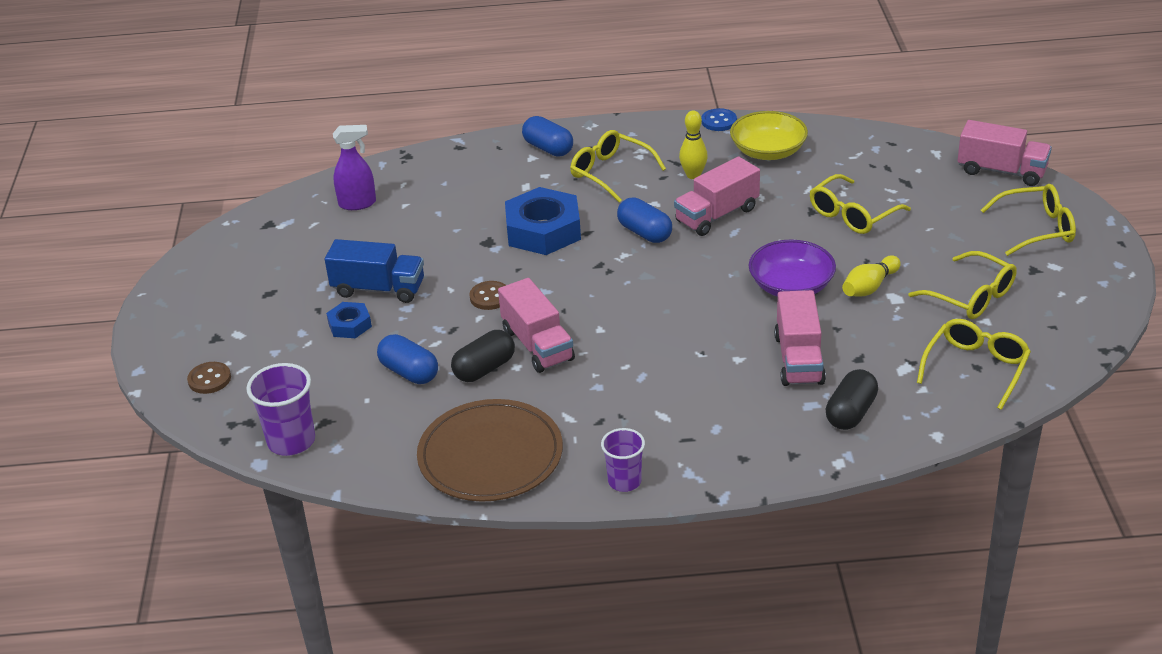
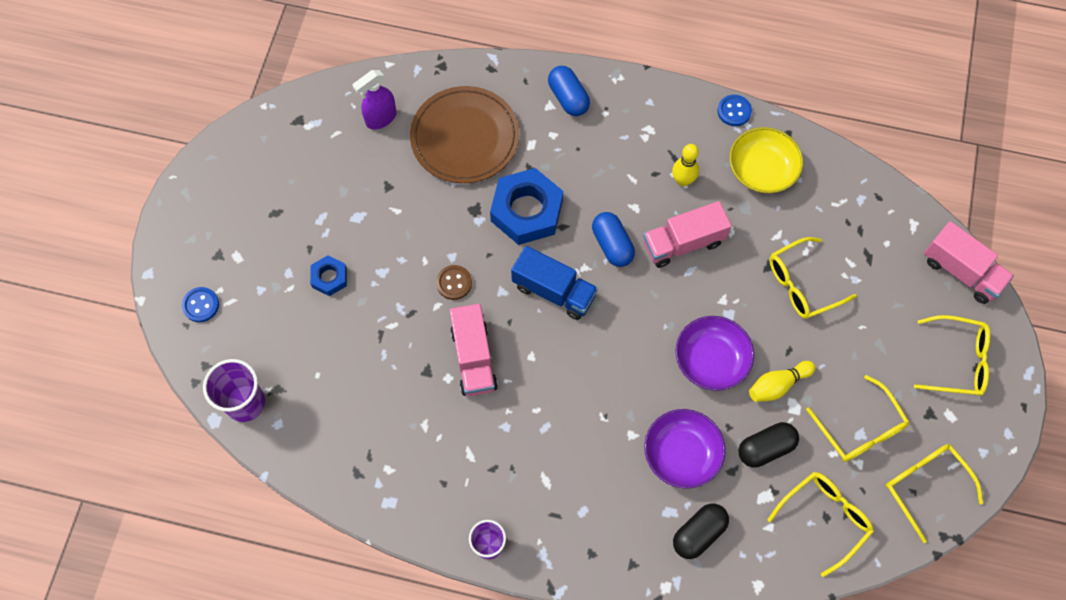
camera: 15 degrees right, 30 degrees up
brown button [187,362,231,394] -> blue button [182,287,219,322]
blue truck [325,239,424,303] -> blue truck moved to [511,246,598,320]
purple spray bottle [333,125,376,210] -> purple spray bottle turned 135 degrees clockwise [352,70,397,130]
blue capsule [377,334,438,384] -> none
brown plate [417,399,563,502] -> brown plate moved to [410,86,519,183]
black capsule [451,330,515,382] -> black capsule moved to [738,422,799,468]
yellow glasses [570,130,666,203] -> yellow glasses moved to [886,444,983,543]
pink truck [774,290,826,386] -> purple bowl [644,409,726,488]

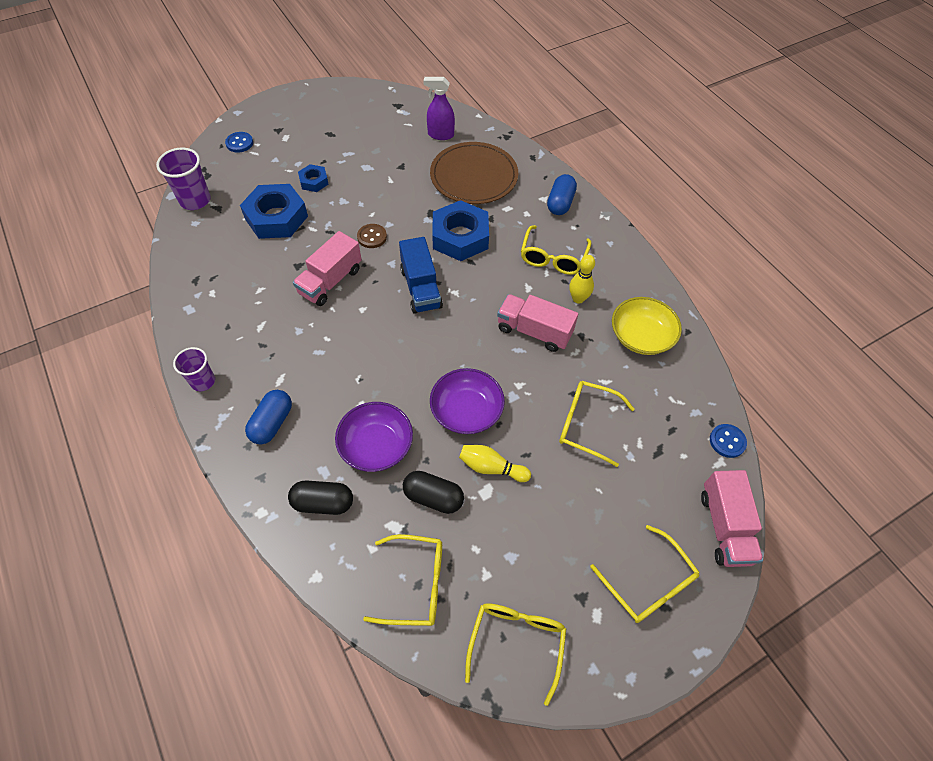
camera: 45 degrees right, 10 degrees down
blue capsule [592,212,635,267] -> blue capsule moved to [245,390,292,444]
blue button [718,95,752,126] -> blue button moved to [710,424,747,458]
yellow glasses [806,375,909,462] -> yellow glasses moved to [521,225,591,275]
none -> blue nut [240,184,308,239]

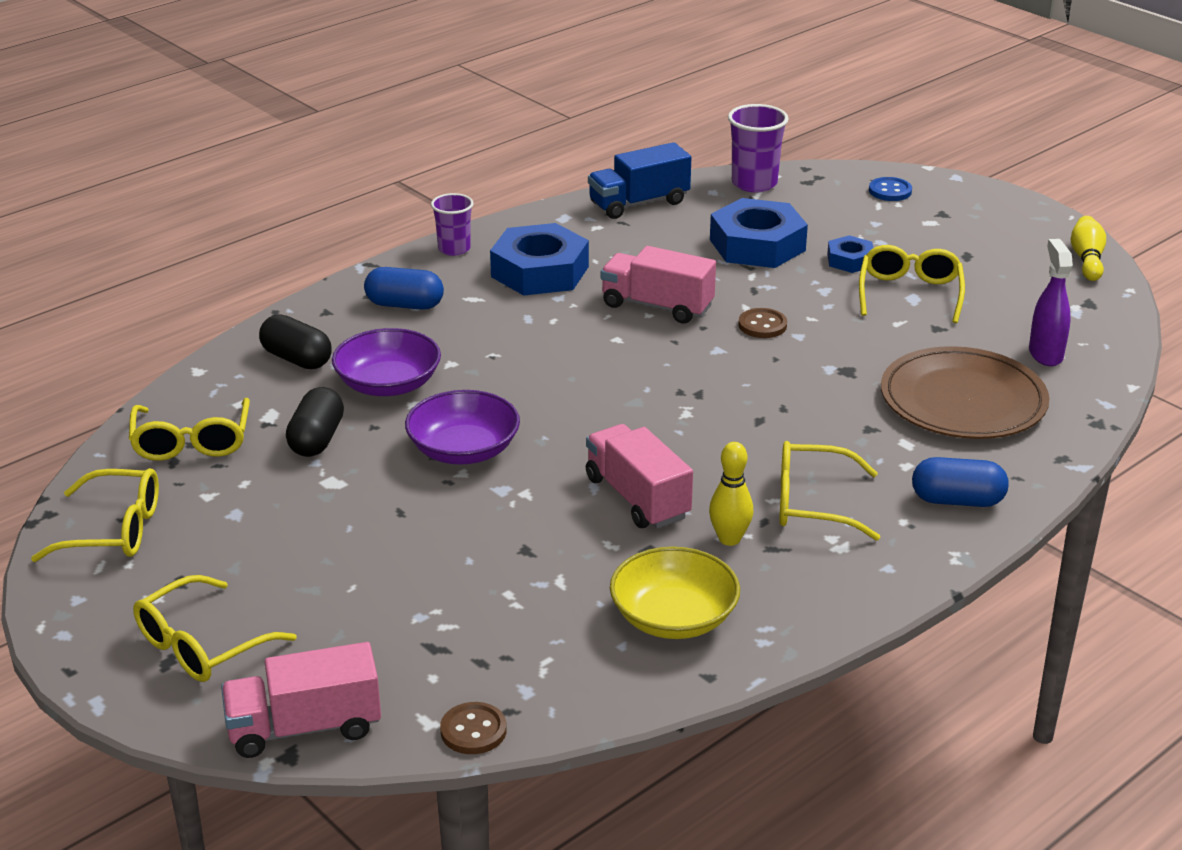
camera: 80 degrees right, 25 degrees down
black capsule [288,480,353,515] -> black capsule turned 45 degrees counterclockwise [259,315,332,369]
blue truck [399,237,443,314] -> blue truck moved to [588,142,691,219]
blue nut [432,200,489,261] -> blue nut moved to [490,223,589,296]
yellow bowling pin [459,445,531,482] -> yellow bowling pin moved to [1071,216,1106,281]
pink truck [497,294,578,352] -> pink truck turned 45 degrees counterclockwise [586,424,693,528]
yellow glasses [559,381,634,467] -> yellow glasses moved to [859,245,965,323]
blue button [710,424,747,458] -> brown button [440,702,507,754]

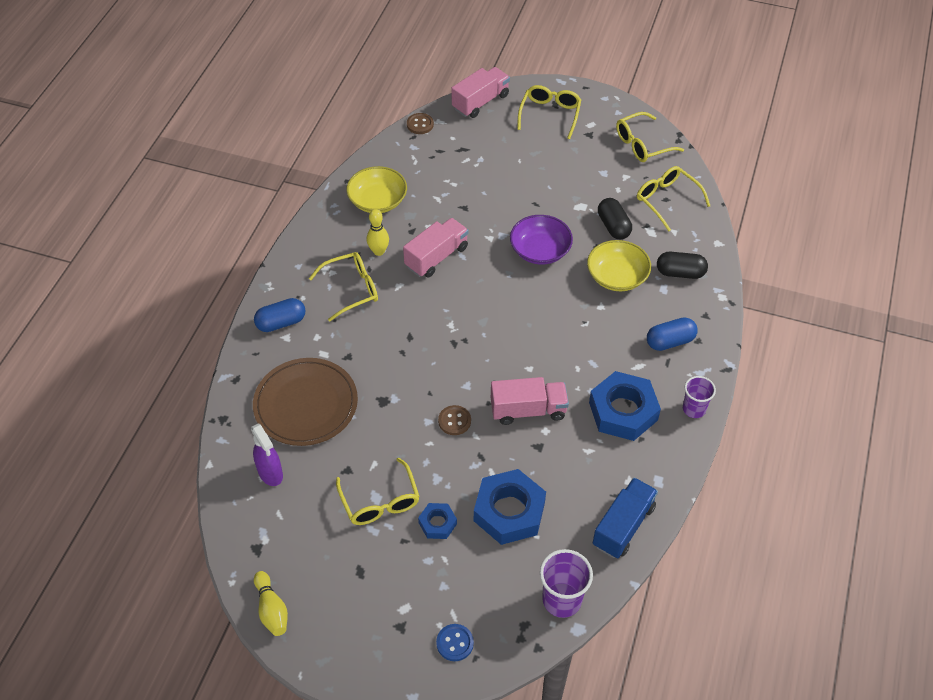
camera: 150 degrees right, 20 degrees up
purple bowl [332,328,441,396] -> yellow bowl [587,240,651,291]
pink truck [586,424,693,528] -> pink truck turned 75 degrees counterclockwise [403,218,468,278]

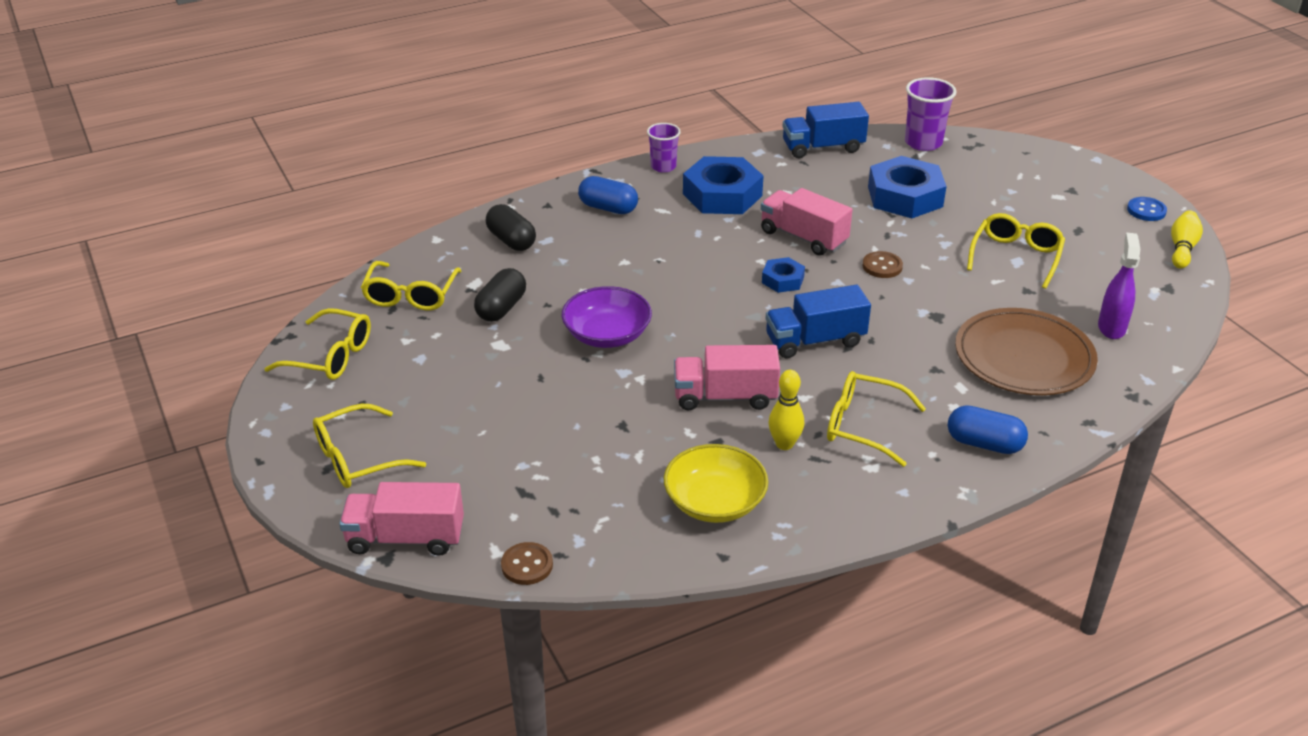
camera: 135 degrees left, 15 degrees down
blue nut [418,503,457,539] -> blue nut moved to [762,257,805,293]
blue button [436,624,474,661] -> blue button moved to [1127,197,1167,221]
yellow bowl [587,240,651,291] -> none
none -> blue truck [766,285,871,358]

